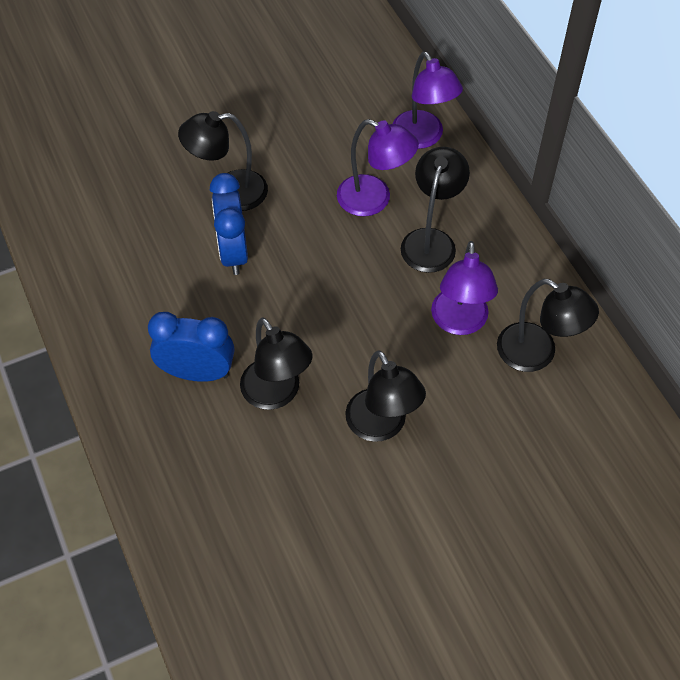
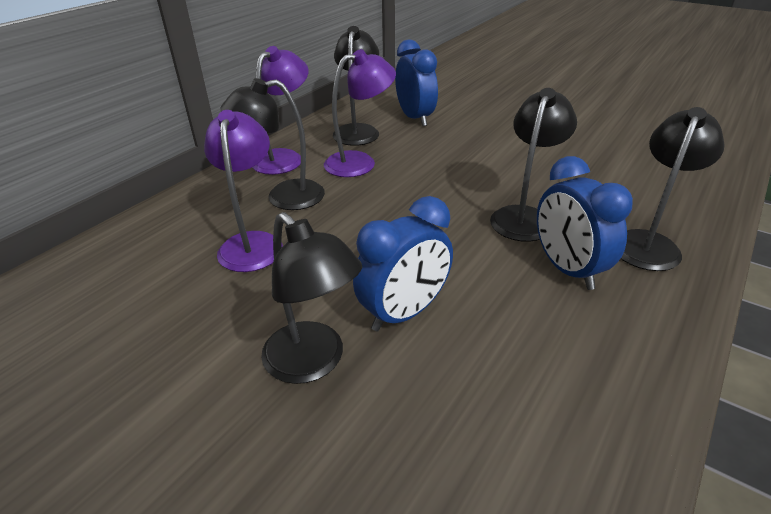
camera: 120 degrees left, 20 degrees down
black lamp [345,350,426,442] -> black lamp moved to [621,107,725,271]
purple lamp [393,52,463,149] -> purple lamp moved to [252,46,309,175]
none -> blue clock [395,39,438,126]

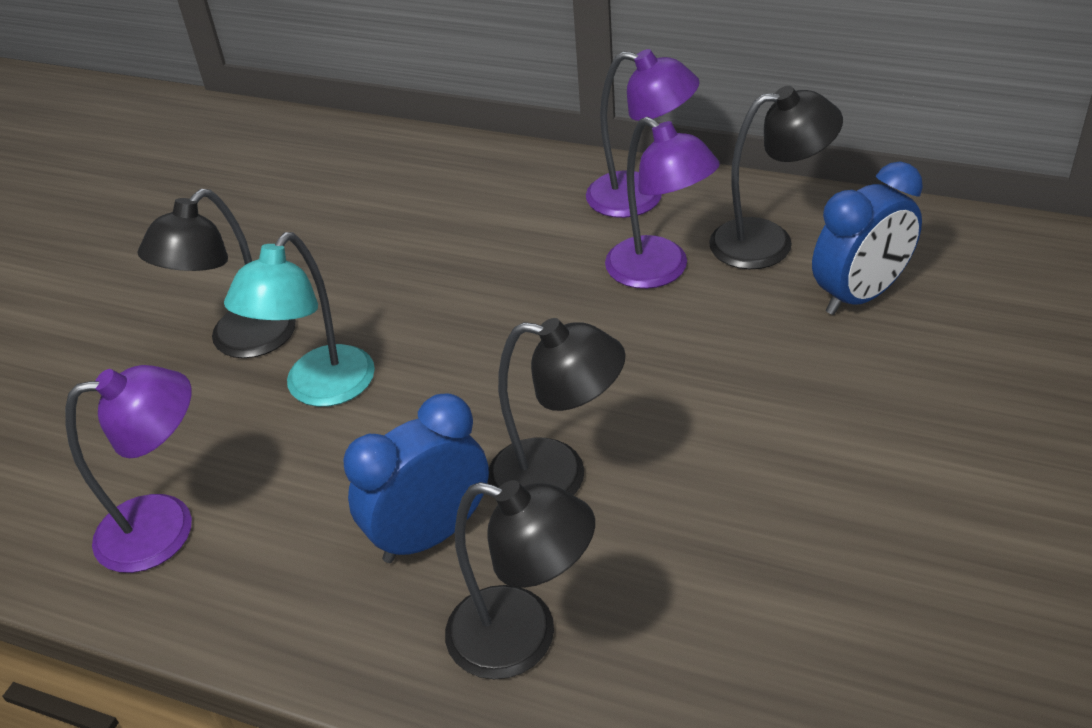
camera: 80 degrees right, 5 degrees up
purple lamp [204,110,283,272] -> purple lamp moved to [65,365,192,573]
black lamp [220,78,325,210] -> none
blue clock [353,196,453,332] -> turquoise lamp [224,232,375,407]

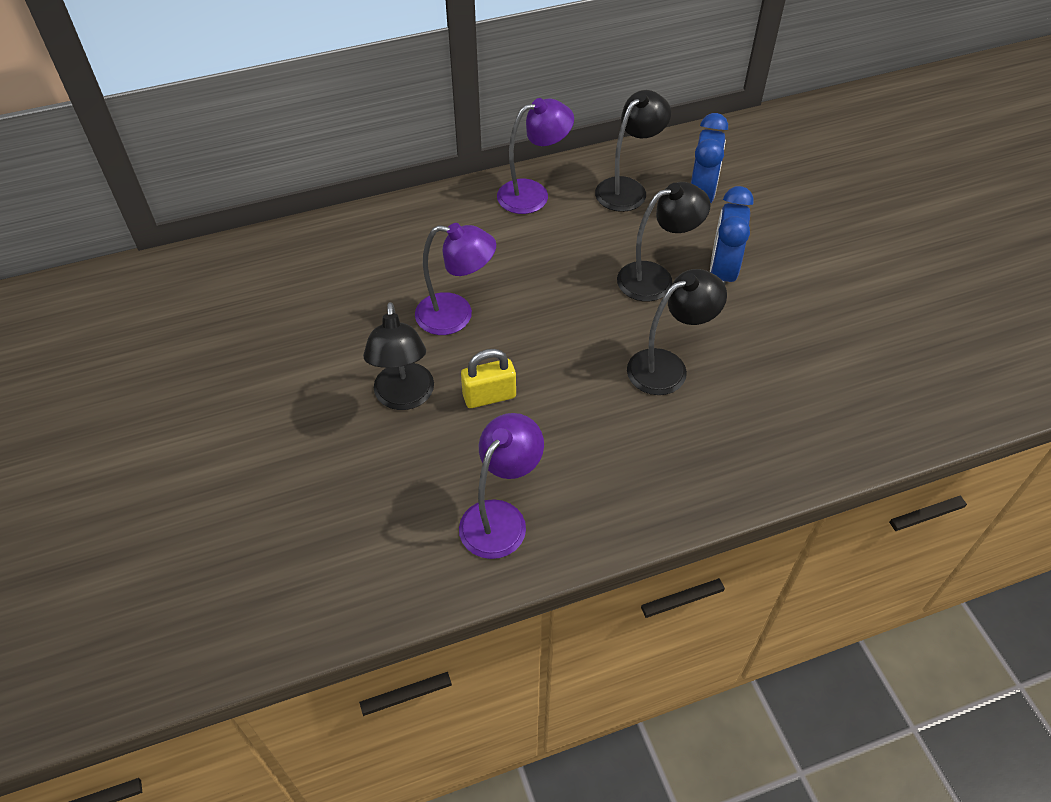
camera: 45 degrees left, 10 degrees up
turquoise lamp [224,232,375,407] -> yellow padlock [461,349,516,408]
blue clock [343,394,489,563] -> blue clock moved to [710,186,754,284]
black lamp [445,480,595,679] -> black lamp moved to [617,182,711,301]
purple lamp [605,117,720,289] -> purple lamp moved to [415,223,496,335]

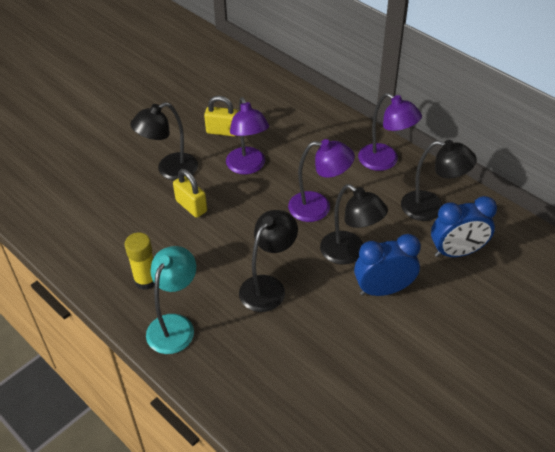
camera: 65 degrees right, 5 degrees down
purple lamp [459,413,544,559] -> purple lamp moved to [288,139,355,222]
black lamp [627,269,727,395] -> black lamp turned 90 degrees counterclockwise [239,210,298,312]
none -> yellow glue stick [125,233,155,290]
none -> turquoise lamp [146,246,196,354]
none -> yellow padlock [204,96,238,136]

